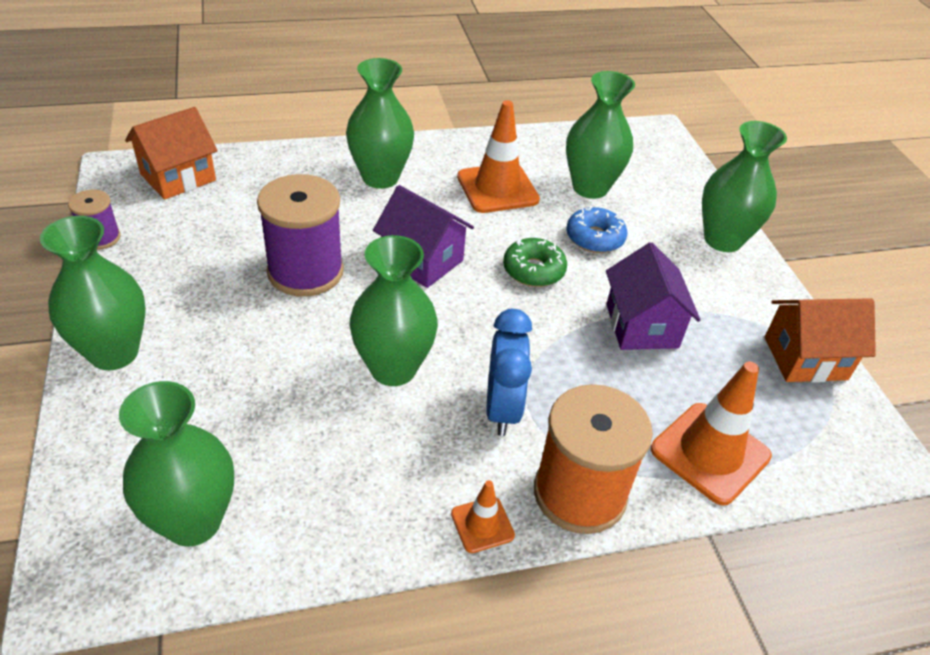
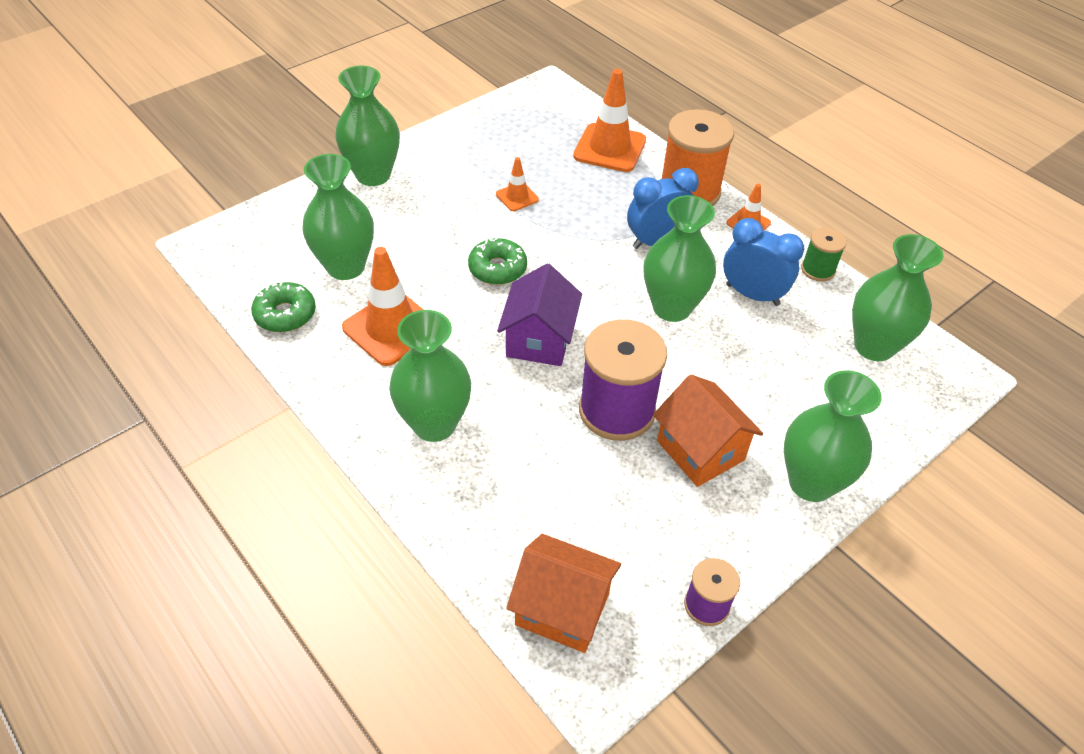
camera: 115 degrees left, 5 degrees up
blue donut [566,206,627,253] -> none
purple house [606,242,701,350] -> orange traffic cone [496,157,539,211]
orange house [765,298,876,383] -> orange house moved to [653,374,763,487]
none -> green donut [251,281,316,332]
none -> blue clock [723,218,804,306]
none -> green spool [801,227,847,282]

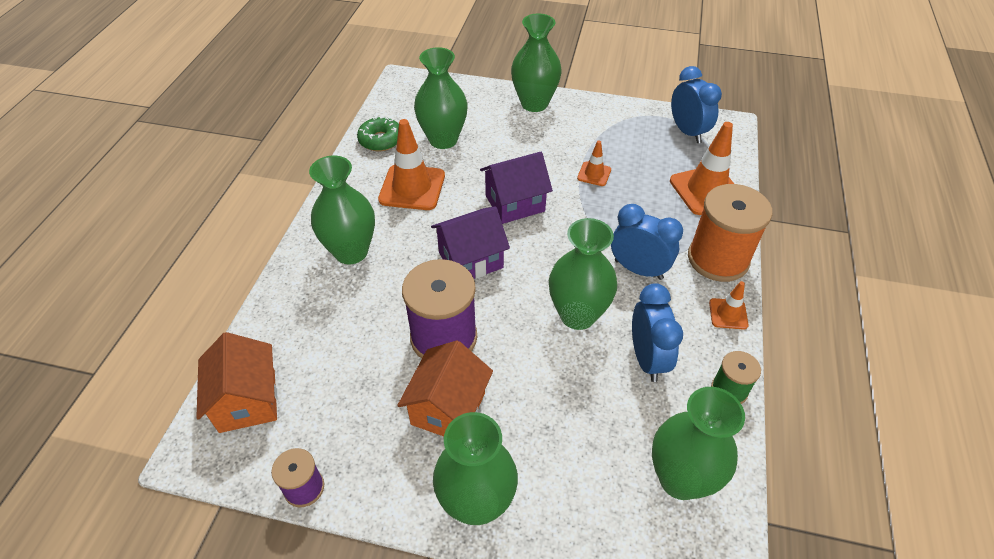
camera: 55 degrees right, 0 degrees up
green donut [468,236,527,285] -> purple house [480,152,553,224]
none -> blue clock [671,66,722,143]

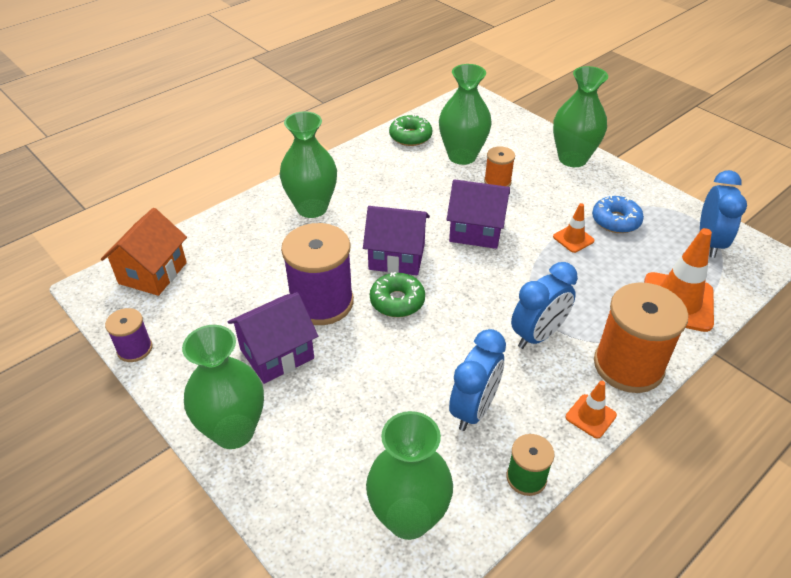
camera: 35 degrees right, 5 degrees down
orange traffic cone [378,119,445,210] -> none
orange house [397,341,493,436] -> purple house [228,292,318,384]
green vase [549,218,617,330] -> none
blue clock [611,204,683,280] -> blue clock turned 75 degrees clockwise [511,262,578,349]
none -> green donut [370,272,425,317]
none -> orange spool [484,146,515,187]
none -> blue donut [592,195,644,233]

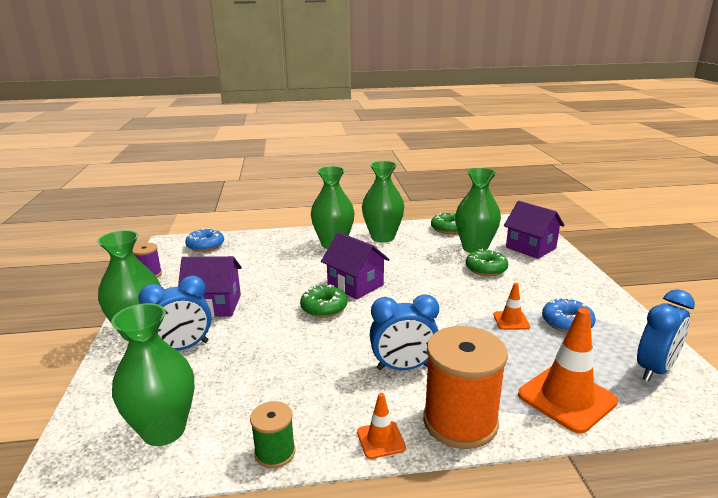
camera: 35 degrees right, 20 degrees down
orange house [101,208,187,296] -> blue donut [185,228,224,252]
purple spool [281,223,354,325] -> none
purple house [447,179,510,249] -> purple house moved to [504,201,565,259]
blue clock [449,329,506,431] -> blue clock moved to [139,276,212,351]
orange spool [484,146,515,187] -> green donut [466,249,508,276]
green vase [553,66,608,167] -> green vase moved to [362,161,405,243]

